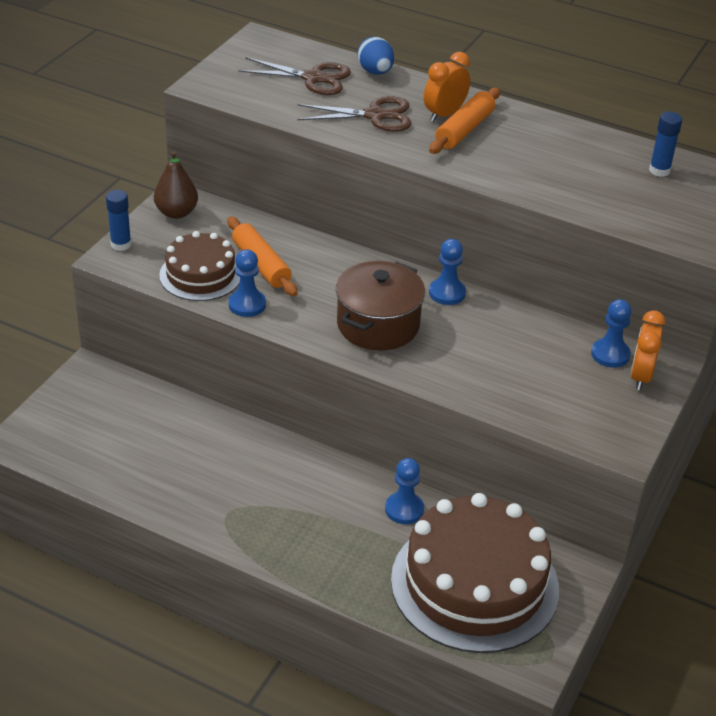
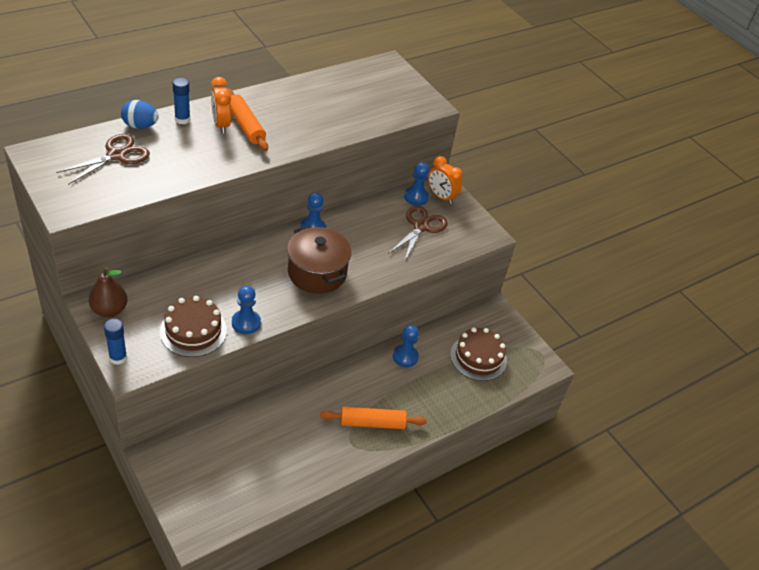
camera: 65 degrees left, 5 degrees up
orange rolling pin [227,216,297,296] -> orange rolling pin moved to [320,407,427,429]
brown scissors [297,96,412,132] -> brown scissors moved to [388,206,448,262]
brown cake [391,493,559,653] -> brown cake [450,327,507,381], size x0.55
blue glue stick [649,112,682,177] -> blue glue stick moved to [173,78,190,124]

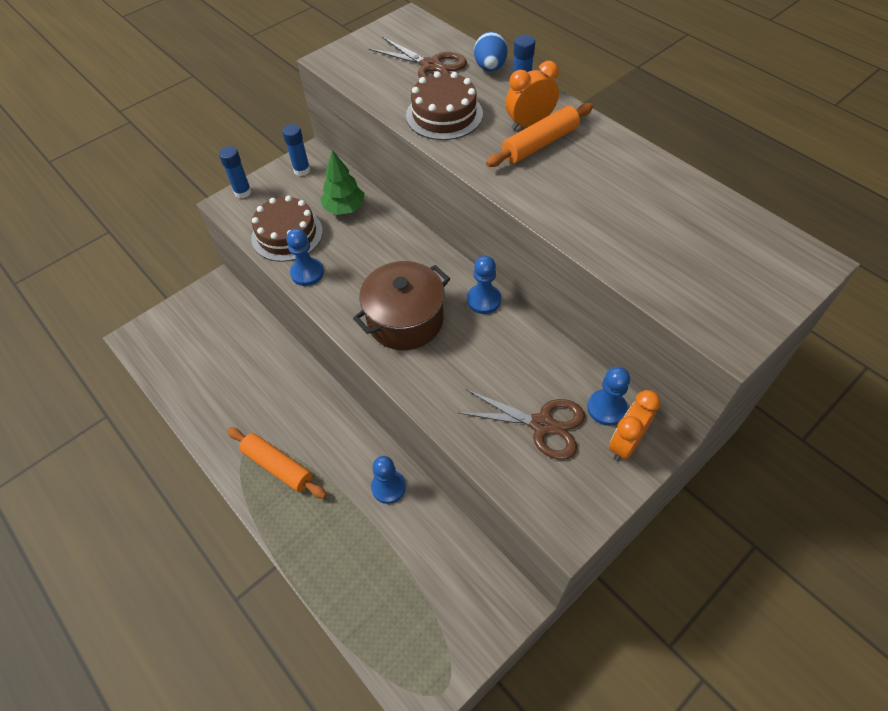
camera: 90 degrees right, 10 degrees up
brown pear [89,267,127,317] -> blue glue stick [282,124,310,176]
orange rolling pin [320,407,427,429] -> orange rolling pin turned 45 degrees counterclockwise [227,427,327,499]
brown cake [450,327,507,381] -> brown cake moved to [406,71,483,140]
none -> green tree [320,150,364,215]

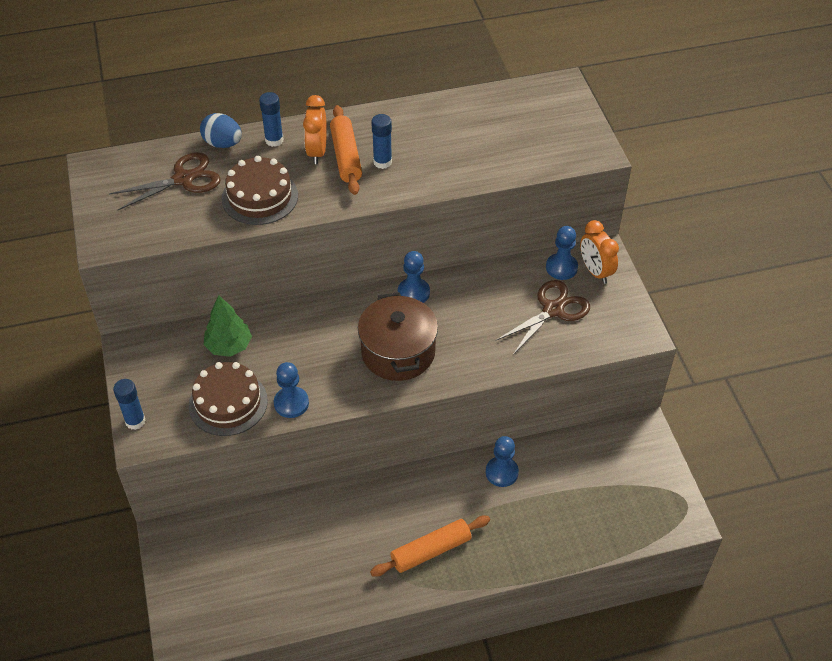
camera: 65 degrees left, 5 degrees down
blue glue stick [282,124,310,176] -> blue glue stick moved to [371,114,392,169]

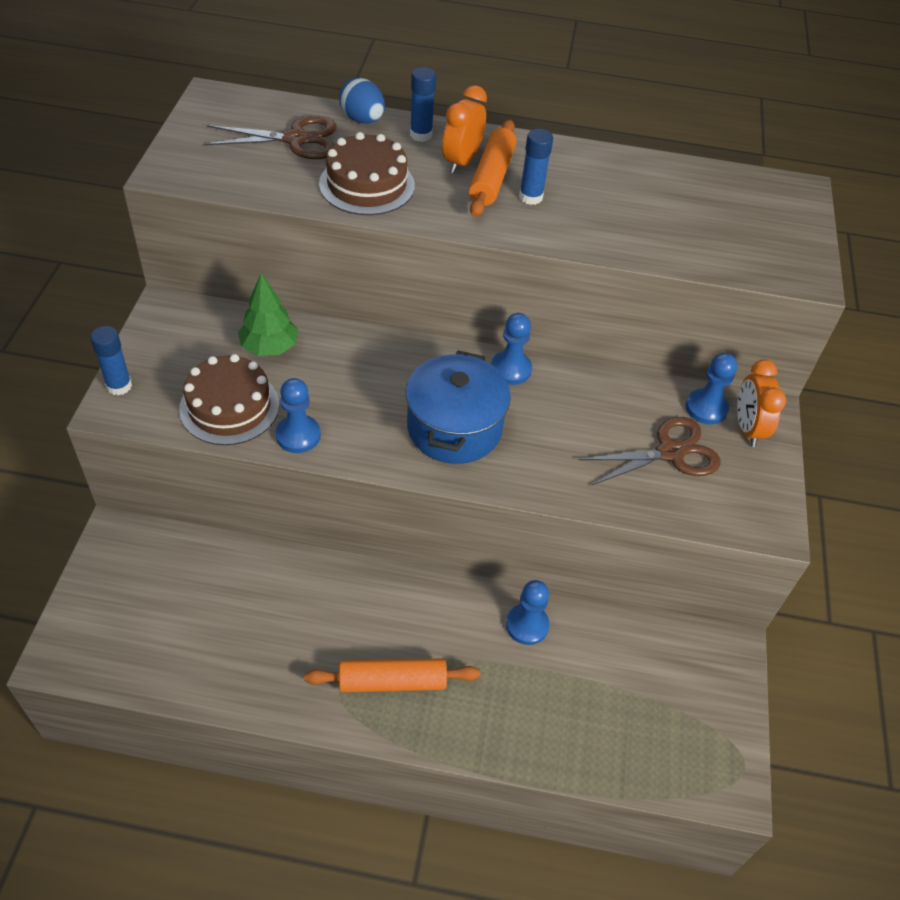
camera: 20 degrees right, 0 degrees up
brown pot [358,292,438,381] -> blue pot [405,351,511,464]

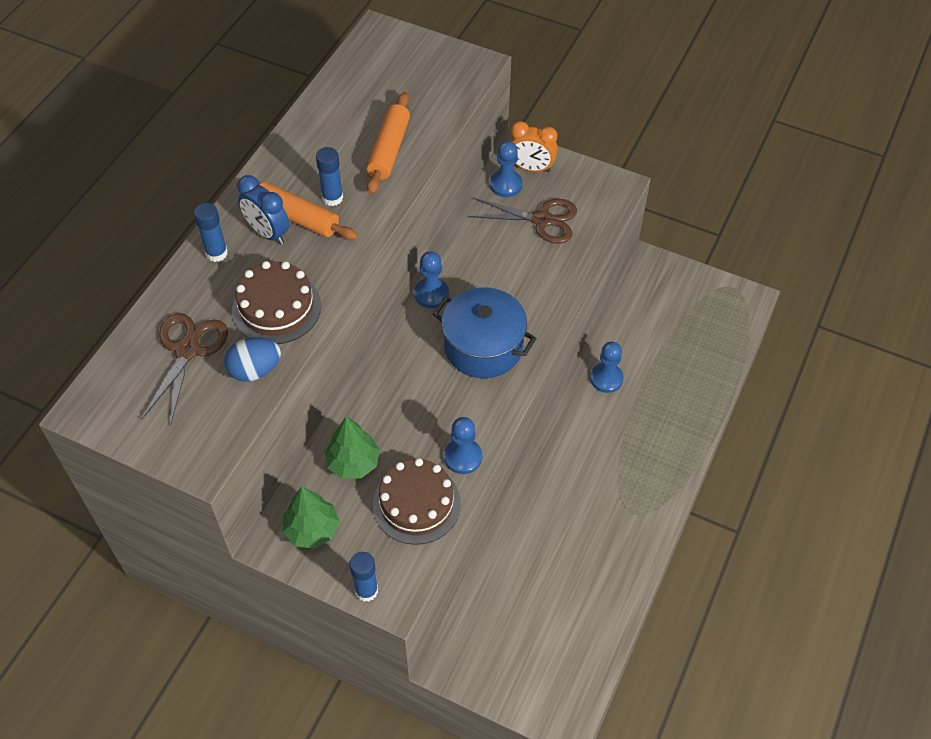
camera: 70 degrees left, 5 degrees up
orange rolling pin [304,658,480,692] -> orange rolling pin moved to [366,92,410,194]
blue egg [339,78,385,124] -> blue egg moved to [224,337,281,382]
orange clock [442,85,487,173] -> blue clock [237,175,289,245]
brown scissors [579,417,721,486] -> brown scissors turned 105 degrees clockwise [469,198,577,244]
none -> green tree [283,486,340,549]

